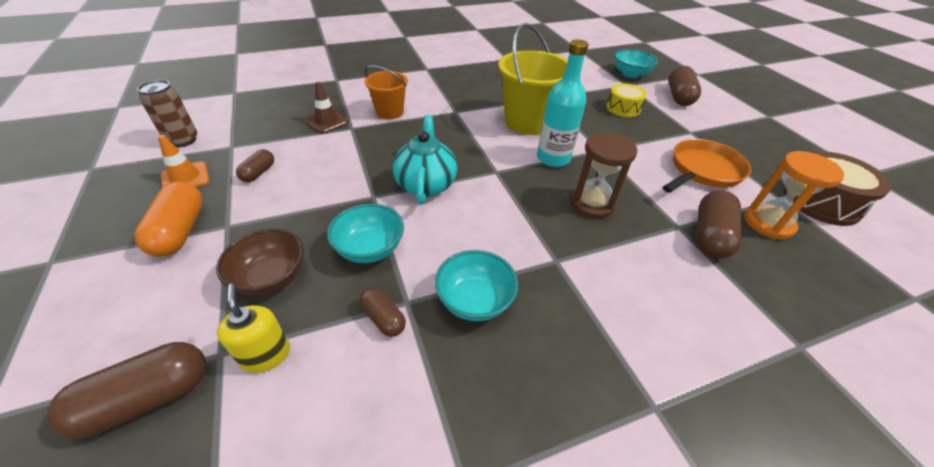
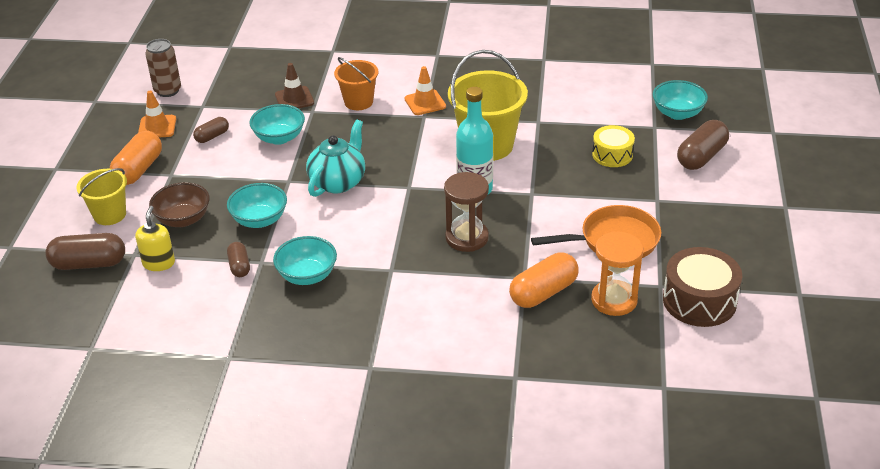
camera: 30 degrees right, 5 degrees down
brown capsule [696,190,743,259] -> orange capsule [509,252,578,308]
none -> yellow bucket [76,168,127,225]
none -> turquoise bowl [249,104,305,145]
none -> orange traffic cone [404,66,446,115]

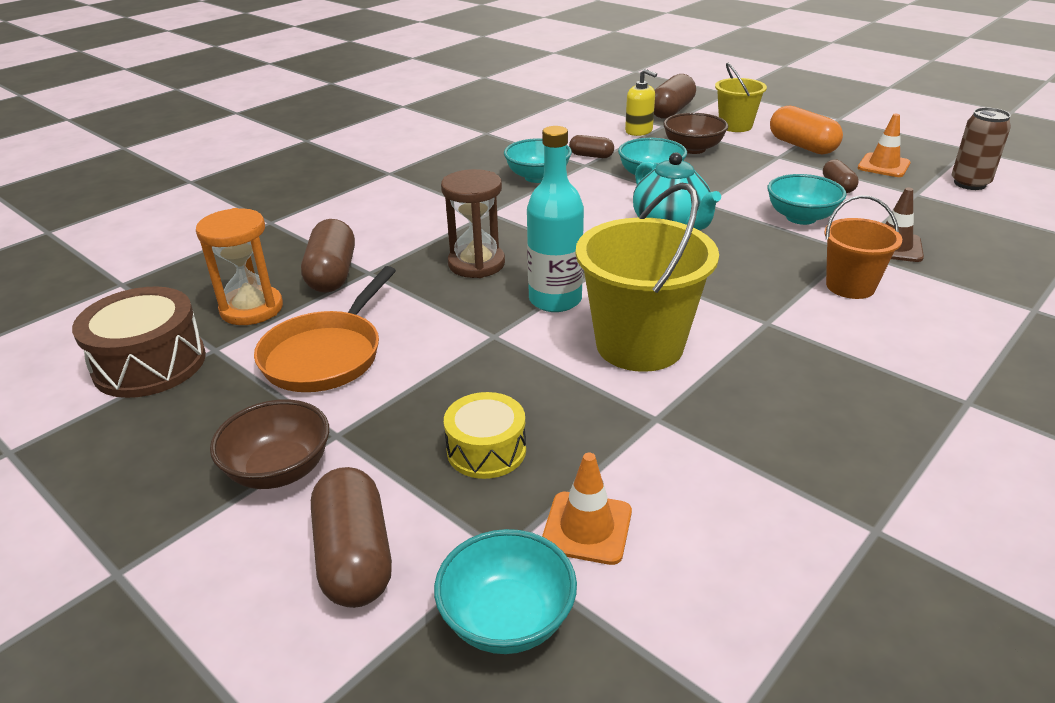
camera: 125 degrees right, 5 degrees down
orange traffic cone [404,66,446,115] -> orange traffic cone moved to [542,453,632,565]
orange capsule [509,252,578,308] -> brown capsule [301,219,355,293]
none -> brown bowl [210,399,329,489]

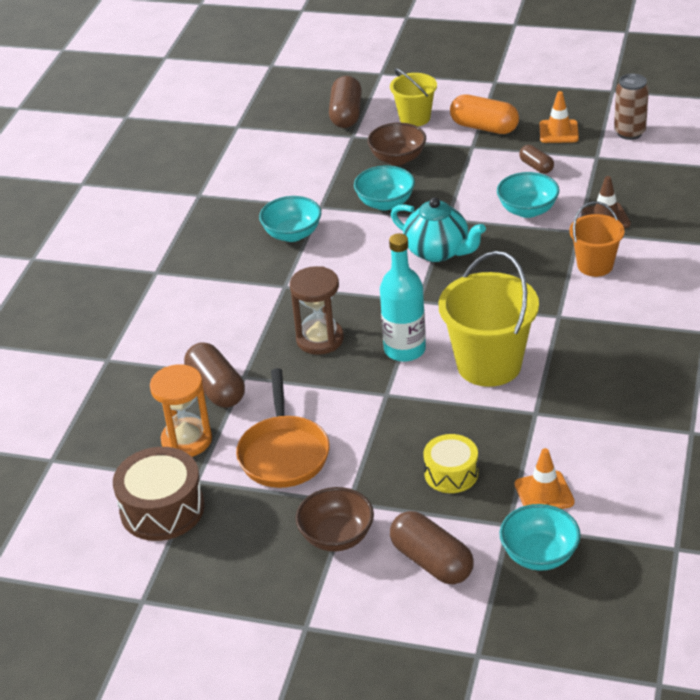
camera: 25 degrees left, 5 degrees up
brown capsule [569,135,614,158] -> none
yellow soap dispenser [625,69,657,136] -> none

